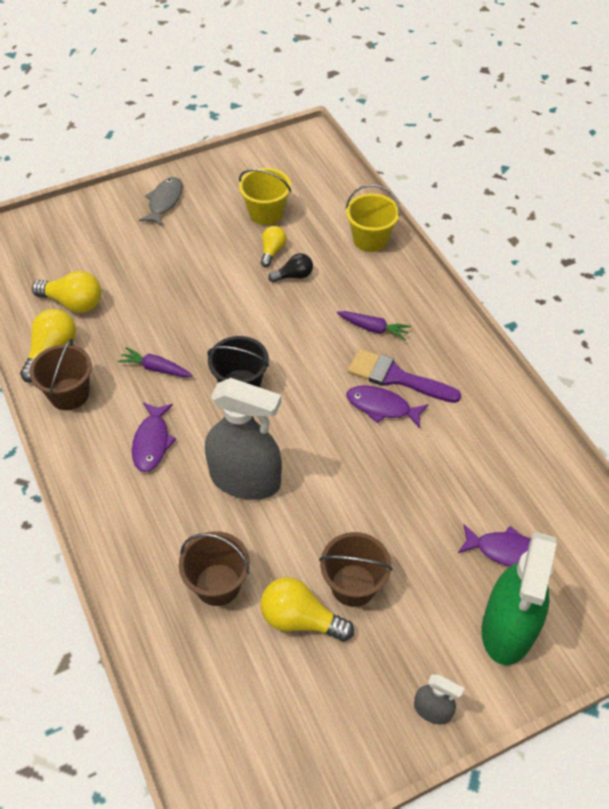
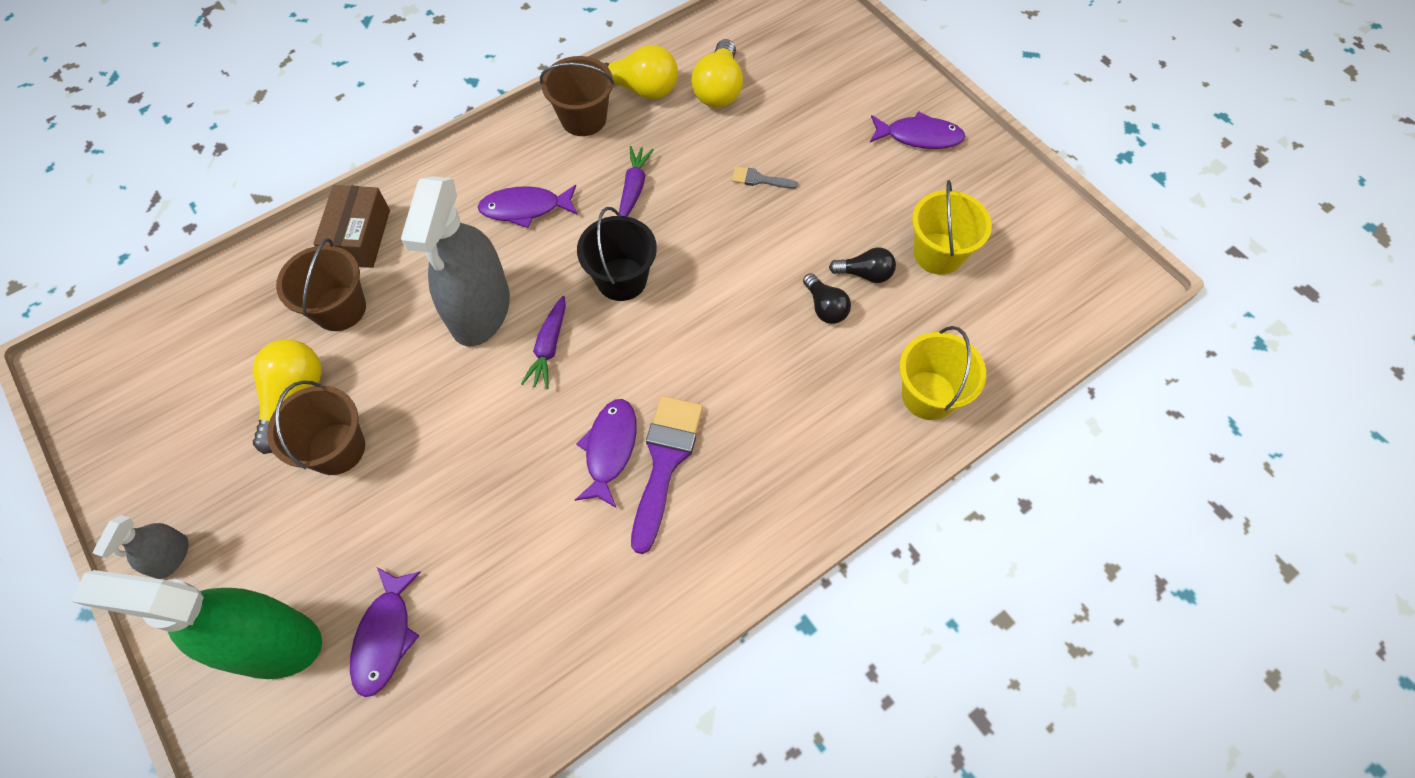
camera: 80 degrees right, 10 degrees up
grey fish [139,177,183,226] -> purple fish [870,111,966,149]
yellow light bulb [261,226,286,267] -> black light bulb [829,247,896,283]
purple carrot [337,311,411,340] -> purple carrot moved to [521,296,566,389]
none -> brown box [313,185,390,268]
none -> grey brush [732,167,798,189]

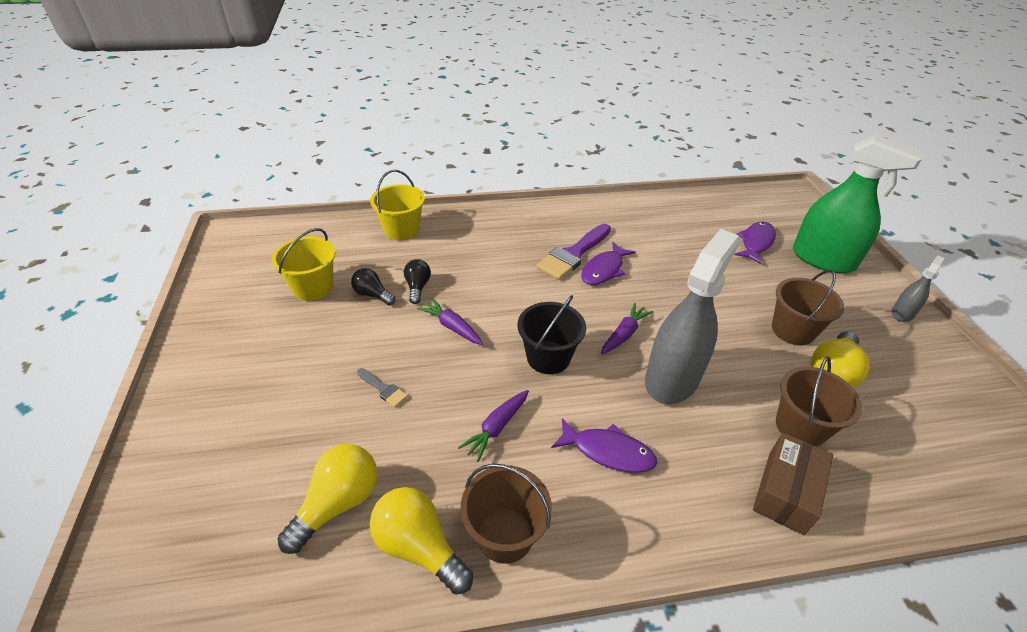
camera: 155 degrees left, 20 degrees down
purple fish [870,111,966,149] -> none
none -> purple carrot [417,298,483,345]

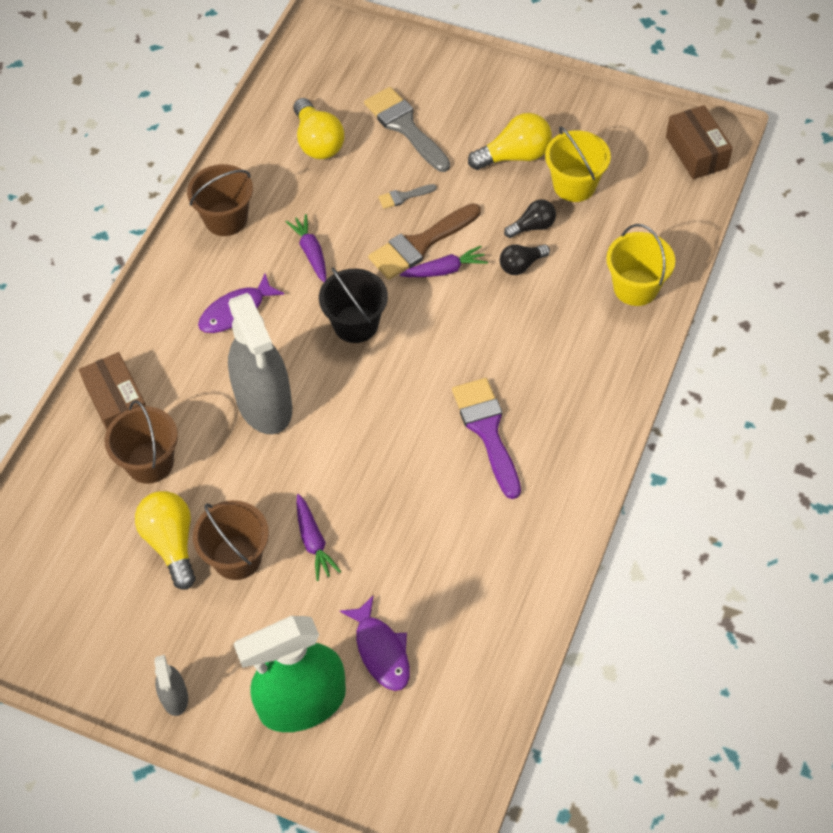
camera: 125 degrees right, 15 degrees up
yellow light bulb [370,487,473,595] -> yellow light bulb moved to [468,113,552,170]
black light bulb [404,259,431,304] -> black light bulb turned 120 degrees clockwise [500,244,550,275]
purple fish [581,242,636,285] -> none
purple carrot [601,303,653,354] -> purple carrot moved to [297,494,341,581]
none -> grey brush [364,87,450,172]
none -> brown brush [368,203,481,280]
none -> brown box [666,105,733,179]

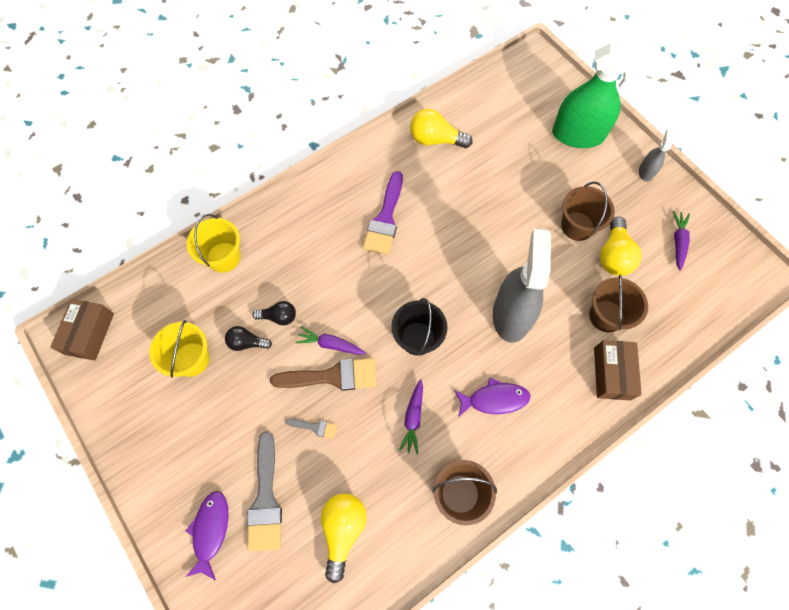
camera: 150 degrees left, 10 degrees up
purple carrot [297,494,341,581] -> purple carrot moved to [673,211,690,271]
purple fish [340,595,410,691] -> purple fish moved to [186,491,229,580]
yellow light bulb [468,113,552,170] -> yellow light bulb moved to [410,109,472,148]

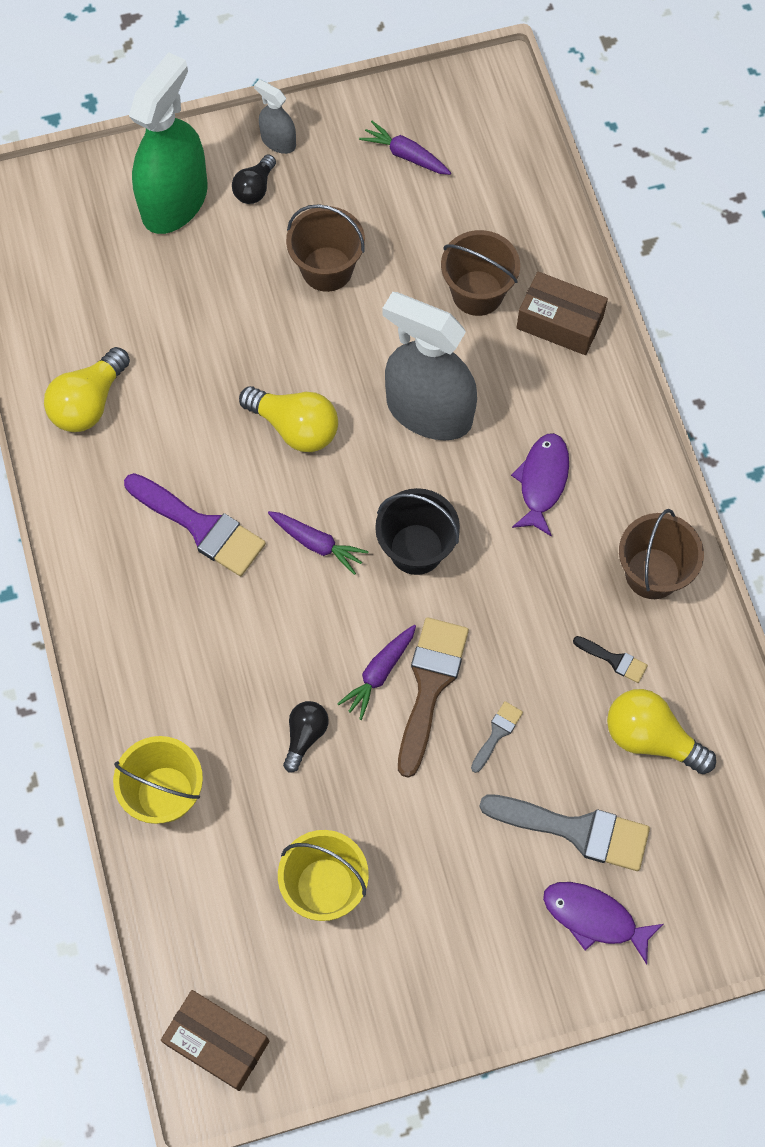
camera: 70 degrees left, 0 degrees up
black light bulb [225,326,272,351] -> black light bulb moved to [232,154,276,204]
purple carrot [399,379,423,455] -> purple carrot moved to [268,511,369,575]
yellow light bulb [600,217,641,276] -> yellow light bulb moved to [239,386,338,452]
none -> black brush [573,636,648,683]

